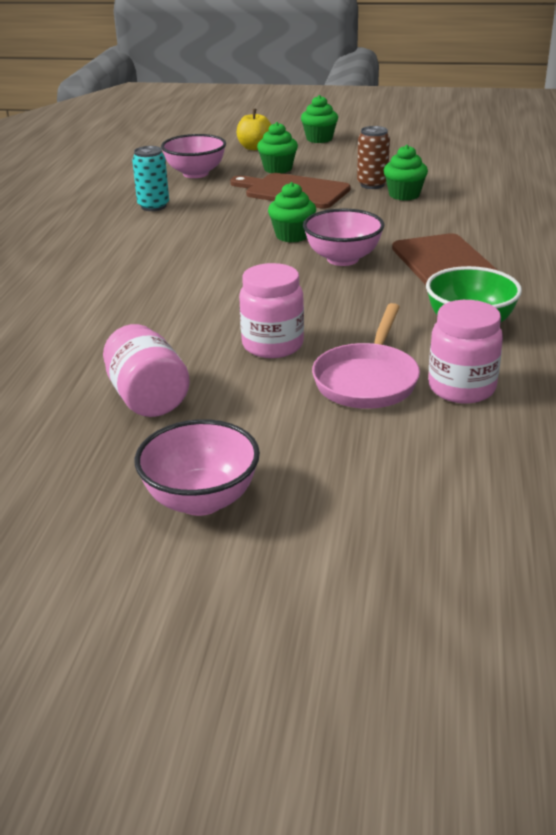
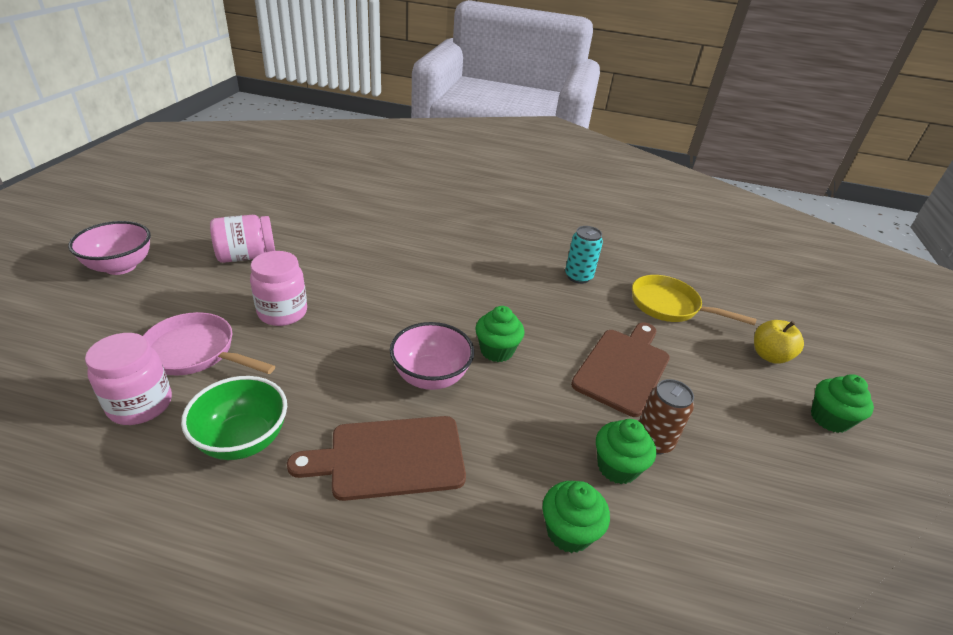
camera: 90 degrees right, 5 degrees up
pink bowl [161,134,226,178] -> yellow pan [632,275,757,325]
green cupcake [257,122,298,173] -> green cupcake moved to [543,481,610,553]

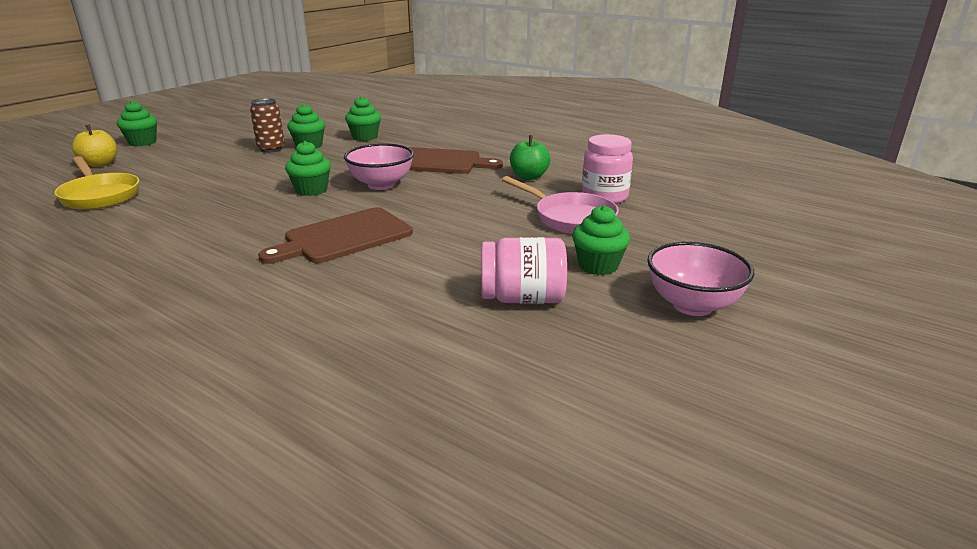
camera: 155 degrees left, 10 degrees down
green bowl [181,376,287,460] -> green apple [510,135,550,180]
pink jar [250,251,307,326] -> none
turquoise can [565,226,603,284] -> none
brown cutting board [571,322,670,417] -> brown cutting board moved to [258,207,413,264]
none -> green cupcake [572,205,630,275]

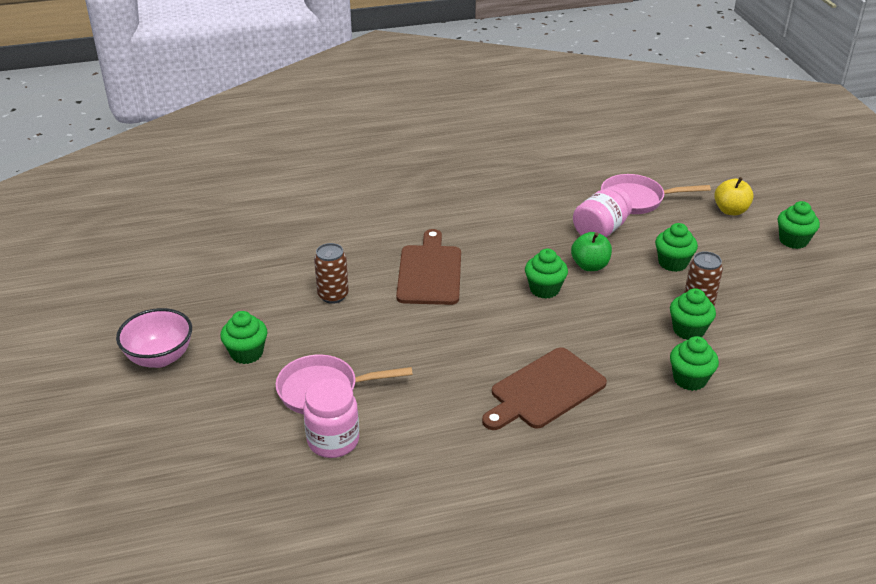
camera: 130 degrees right, 10 degrees up
yellow pan [54,156,139,210] -> pink pan [601,174,711,214]
pink bowl [344,143,414,190] -> none
pink jar [481,237,567,304] -> pink jar moved to [573,186,632,237]
green apple [510,135,550,180] -> green apple moved to [571,232,612,271]
none -> brown can [314,243,349,304]
none -> green cupcake [655,223,698,272]

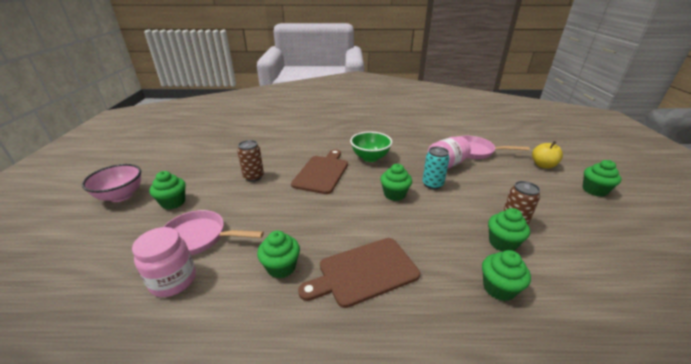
camera: 15 degrees right, 5 degrees down
green apple [571,232,612,271] -> turquoise can [422,147,450,190]
green cupcake [655,223,698,272] -> green cupcake moved to [257,231,300,278]
none -> green bowl [350,131,392,162]

